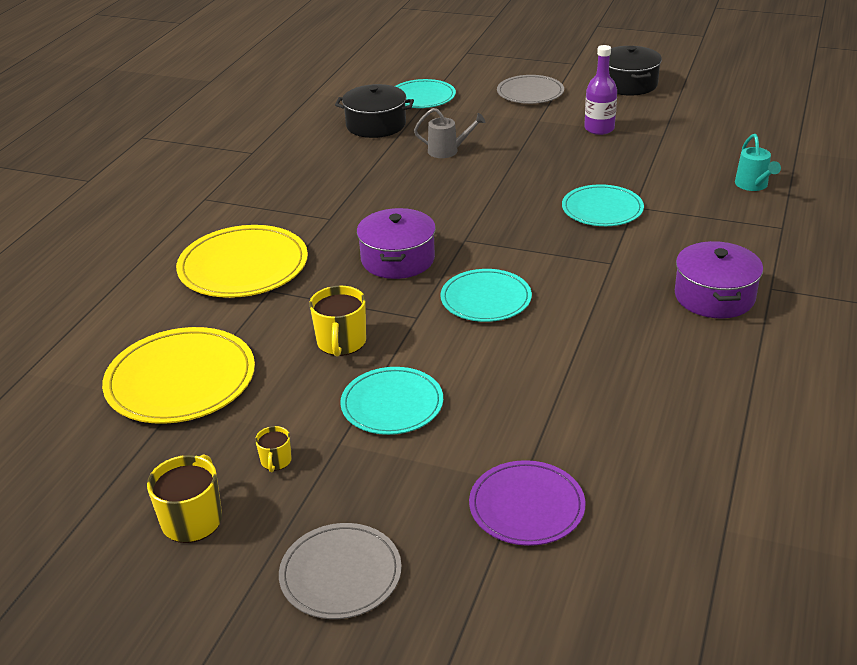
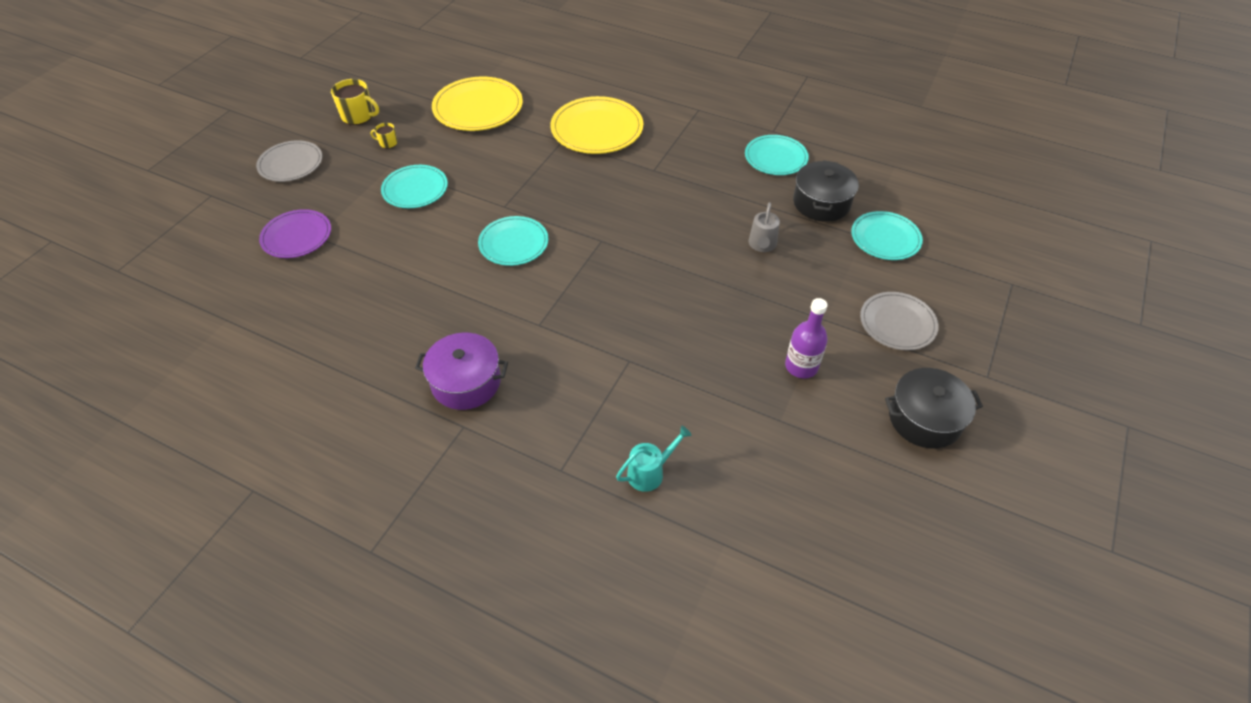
camera: 95 degrees right, 15 degrees up
yellow mug [309,286,366,356] -> none
purple pot [357,208,436,279] -> none
turquoise plate [562,184,644,226] -> turquoise plate moved to [745,135,809,175]
turquoise watering can [735,134,781,191] -> turquoise watering can turned 150 degrees clockwise [616,426,692,492]

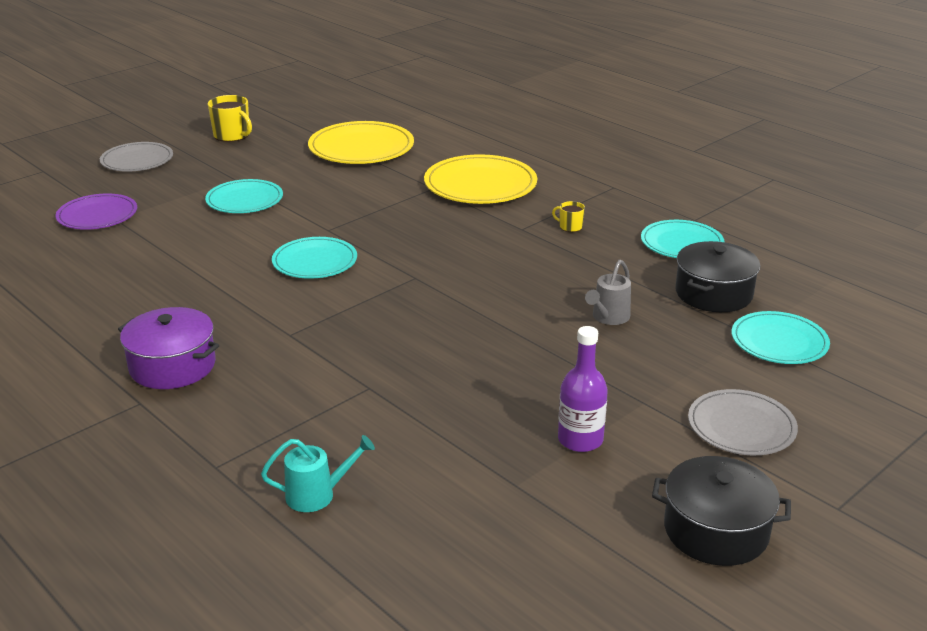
camera: 20 degrees right, 20 degrees down
yellow mug [370,123,398,148] -> yellow mug moved to [552,201,585,232]

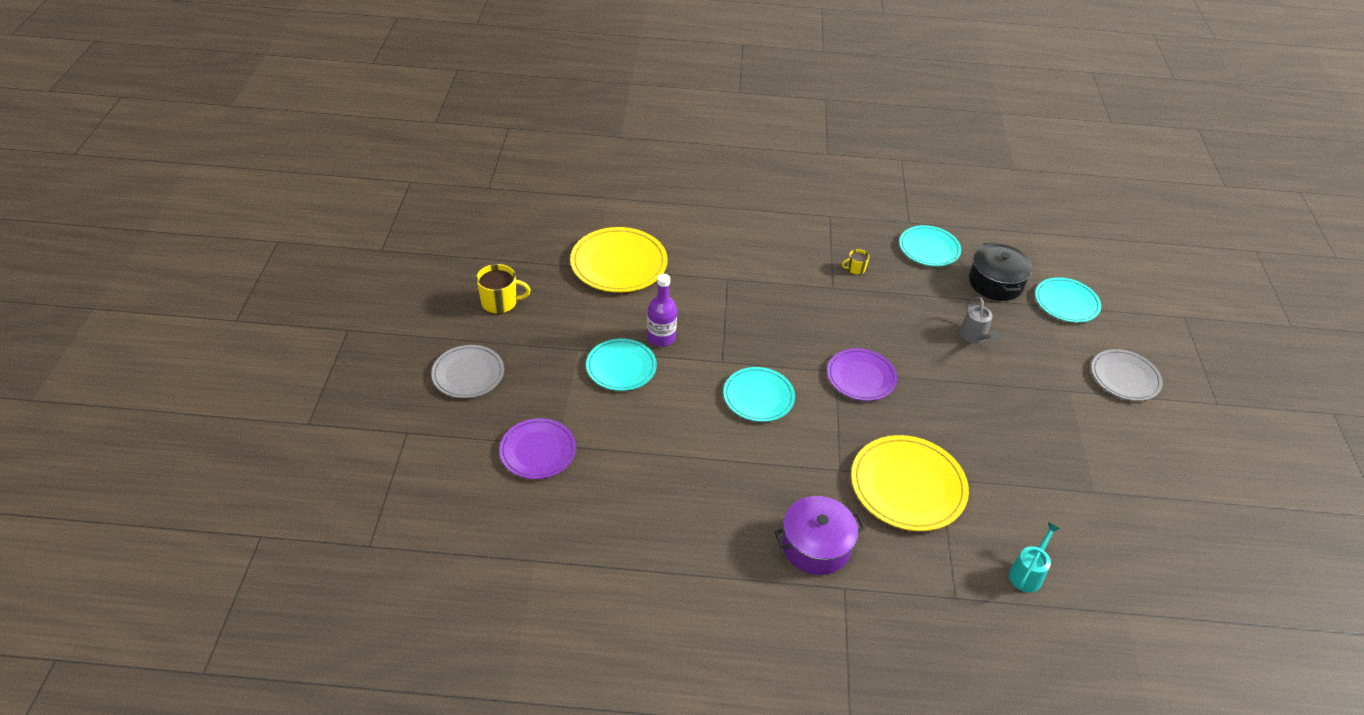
camera: 45 degrees left, 15 degrees up
yellow plate [424,154,537,204] -> yellow plate moved to [851,435,969,531]
purple bottle [558,326,608,452] -> purple bottle moved to [647,274,677,347]
black pot [652,456,791,566] -> none
none -> purple plate [827,348,897,401]

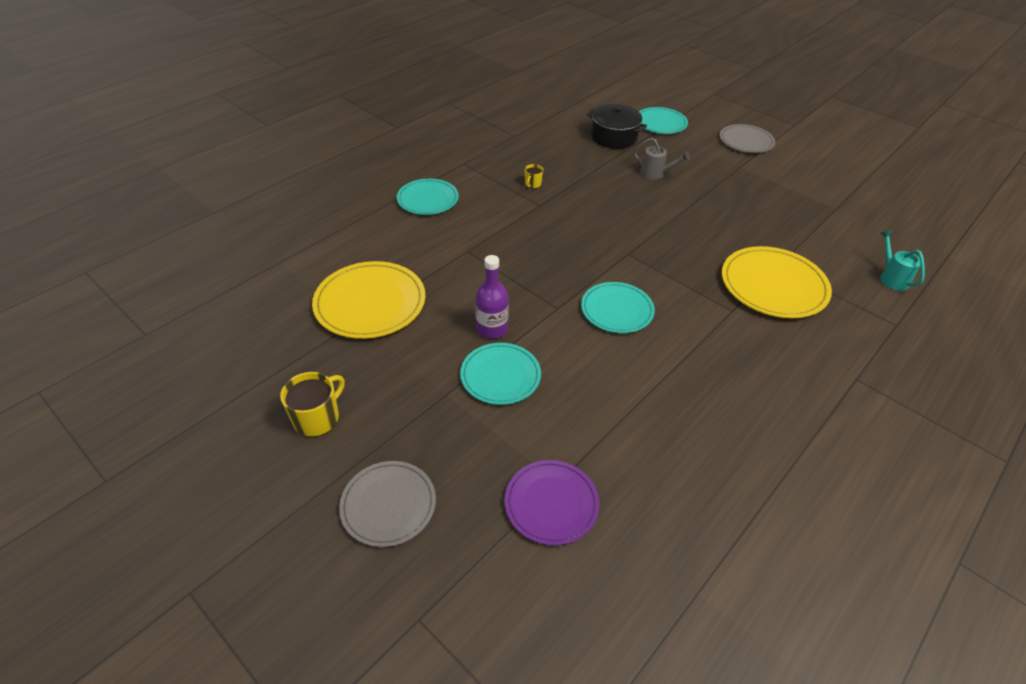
camera: 50 degrees left, 0 degrees up
purple pot [774,496,865,575] -> none
purple plate [827,348,897,401] -> none
turquoise plate [899,225,961,266] -> turquoise plate moved to [397,179,459,215]

